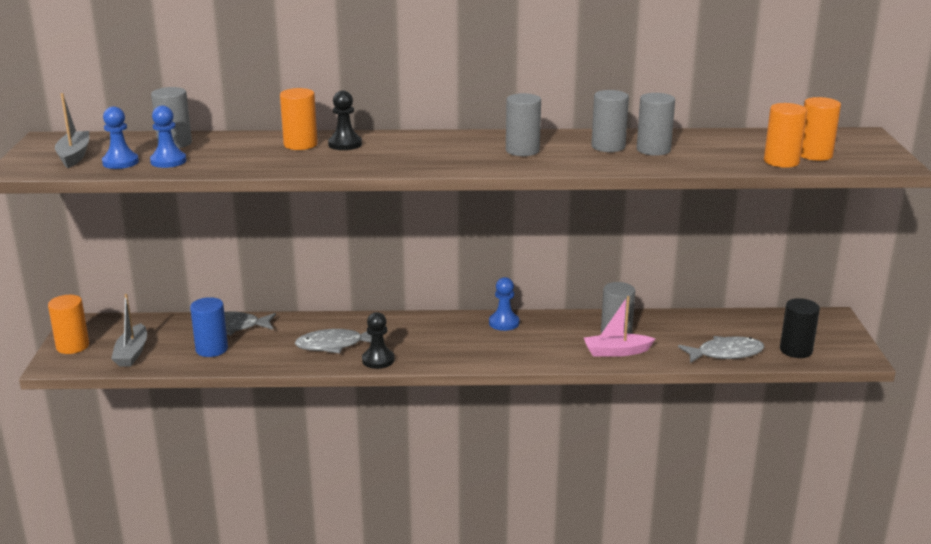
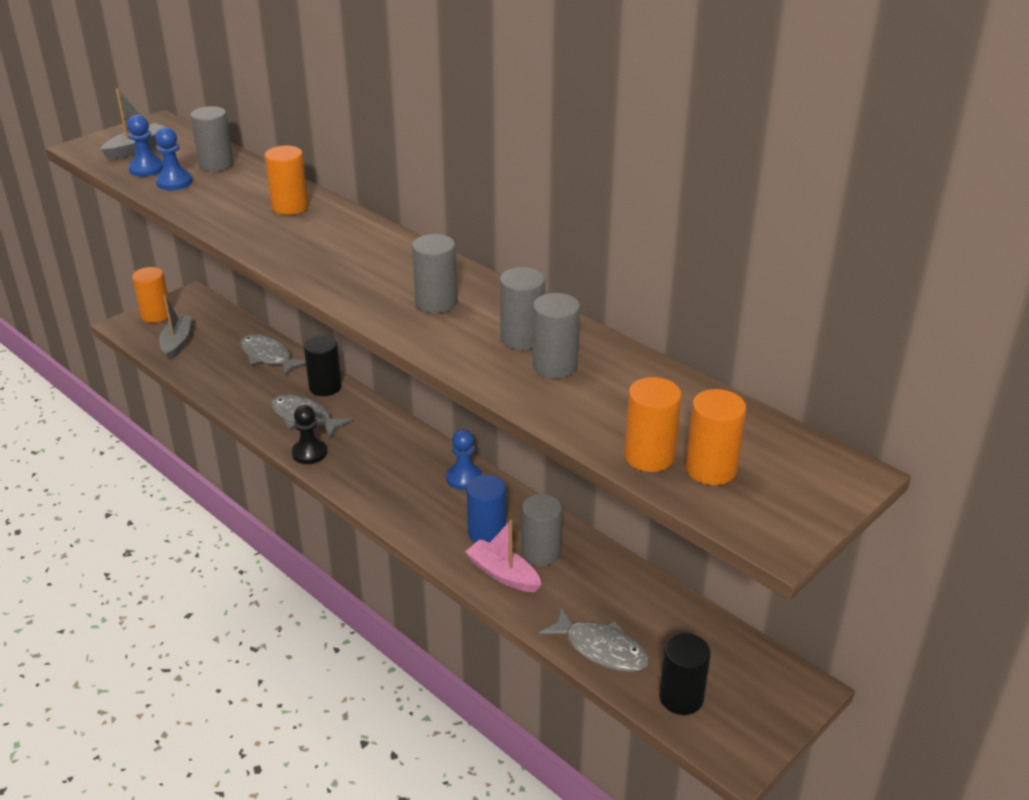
camera: 45 degrees right, 10 degrees up
grey boat [111,294,147,367] -> grey boat turned 135 degrees clockwise [159,295,191,360]
blue cylinder [190,297,228,357] -> blue cylinder moved to [466,475,506,543]
black pawn [328,90,362,150] -> none
none -> black cylinder [304,336,342,396]

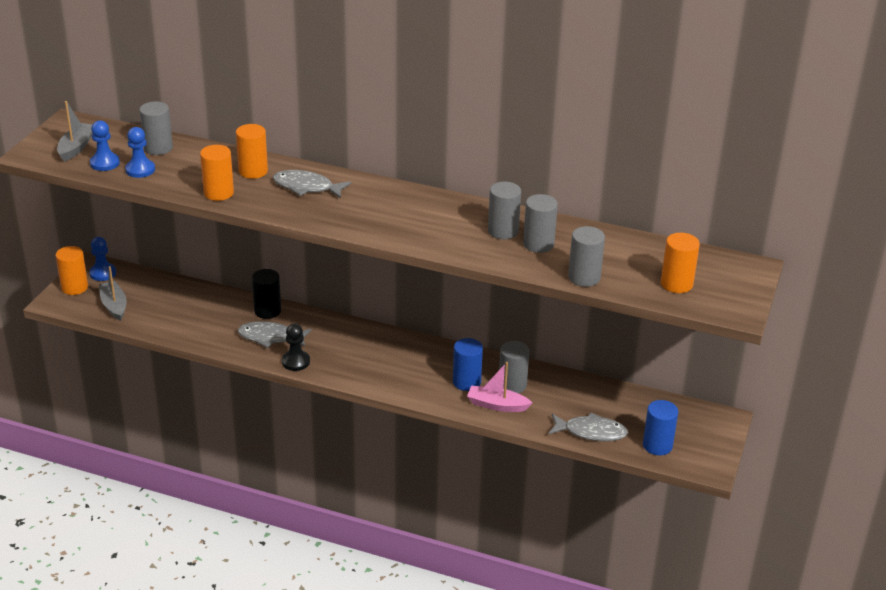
camera: 25 degrees left, 0 degrees up
grey fish [240,334,306,376] -> grey fish moved to [273,170,351,198]
grey cylinder [412,234,457,313] -> grey cylinder moved to [568,226,605,287]
blue pawn [446,429,482,490] -> blue pawn moved to [89,237,116,281]
orange cylinder [624,377,682,472] -> orange cylinder moved to [200,145,234,201]
black cylinder [659,633,711,715] -> blue cylinder [643,400,678,455]

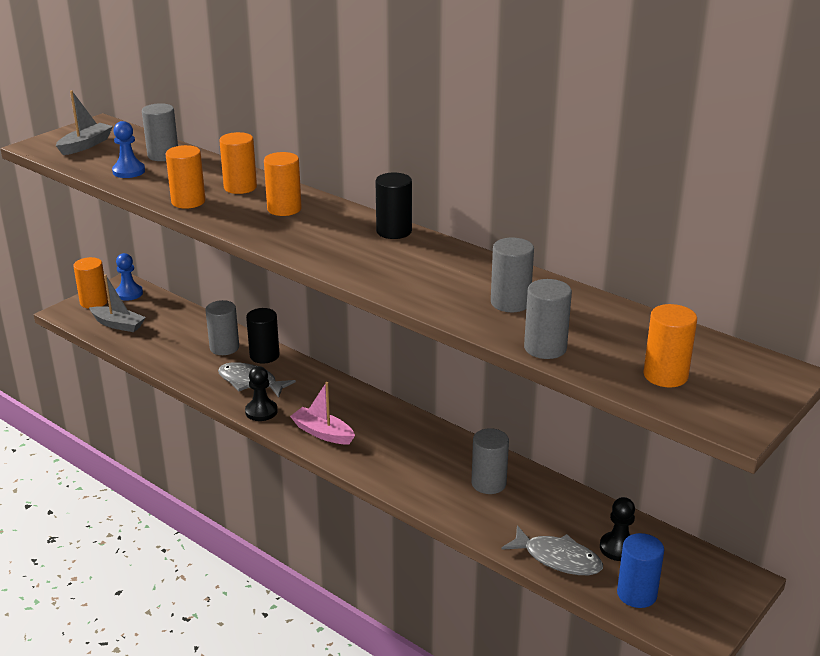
camera: 20 degrees right, 5 degrees down
blue pawn [90,120,120,171] -> none
grey boat [99,266,127,321] -> grey boat turned 120 degrees clockwise [89,274,146,332]
grey fish [273,170,351,198] -> orange cylinder [264,152,302,216]
blue cylinder [453,338,483,391] -> none
pink boat [467,362,532,412] -> pink boat moved to [290,382,355,444]
grey cylinder [488,182,521,239] -> grey cylinder moved to [206,300,239,355]
none -> black cylinder [375,172,412,239]
none -> black pawn [600,497,635,561]

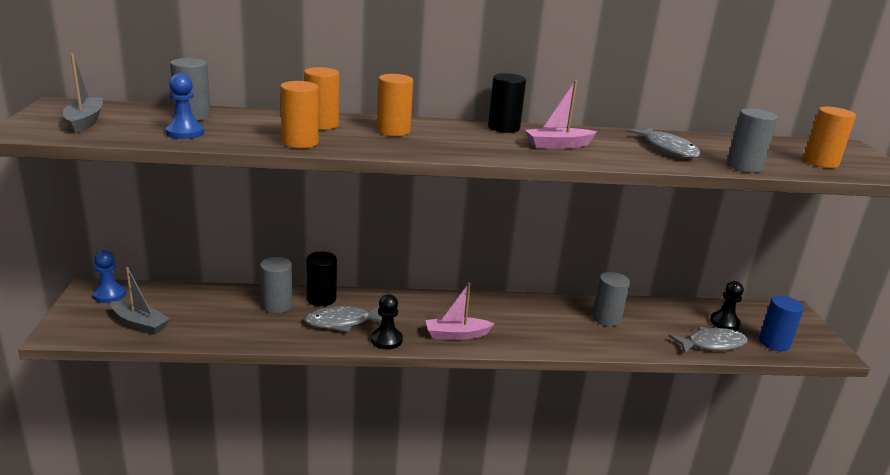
camera: 45 degrees left, 5 degrees down
orange cylinder [73,257,108,309] -> none
grey boat [89,274,146,332] -> grey boat turned 45 degrees clockwise [111,267,170,335]
grey cylinder [491,238,534,312] -> grey fish [627,127,701,158]
none -> pink boat [525,80,597,149]

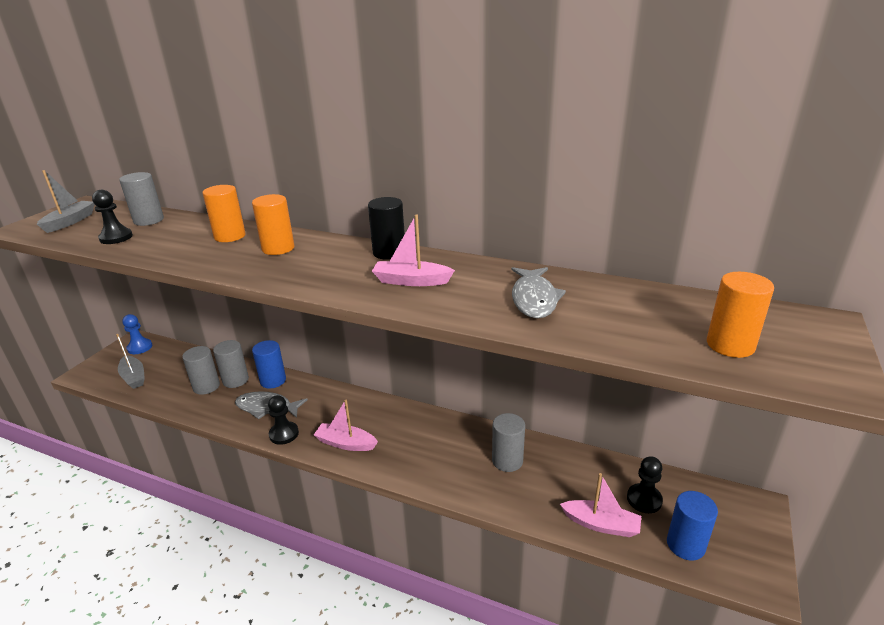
camera: 30 degrees right, 5 degrees up
blue pawn [165,73,204,139] -> black pawn [92,190,133,244]
orange cylinder [280,81,319,148] -> none
black cylinder [306,251,337,306] -> blue cylinder [252,340,286,388]
grey fish [669,326,748,354] -> pink boat [560,473,641,537]
grey cylinder [727,108,778,173] -> grey cylinder moved to [182,346,220,395]

